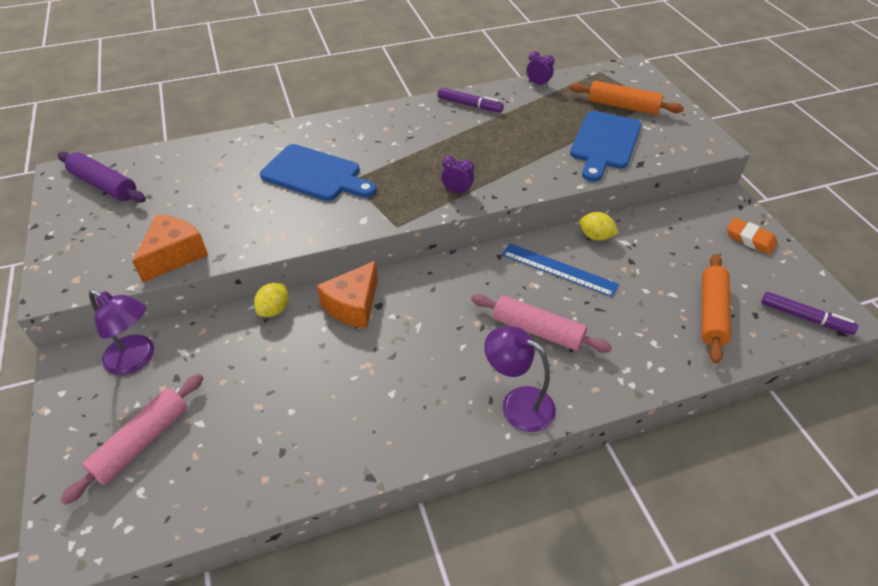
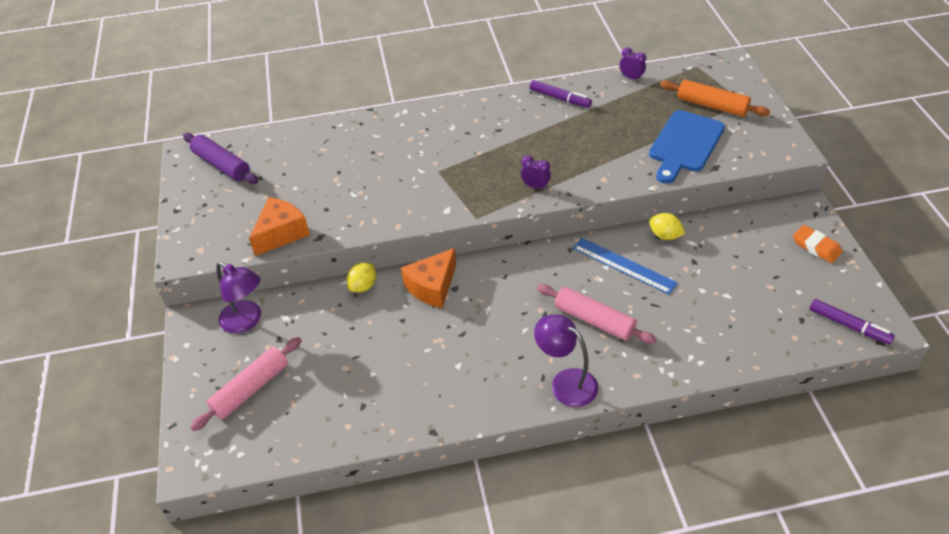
camera: 10 degrees right, 0 degrees up
blue cutting board [260,144,377,201] -> none
orange rolling pin [702,254,731,363] -> none

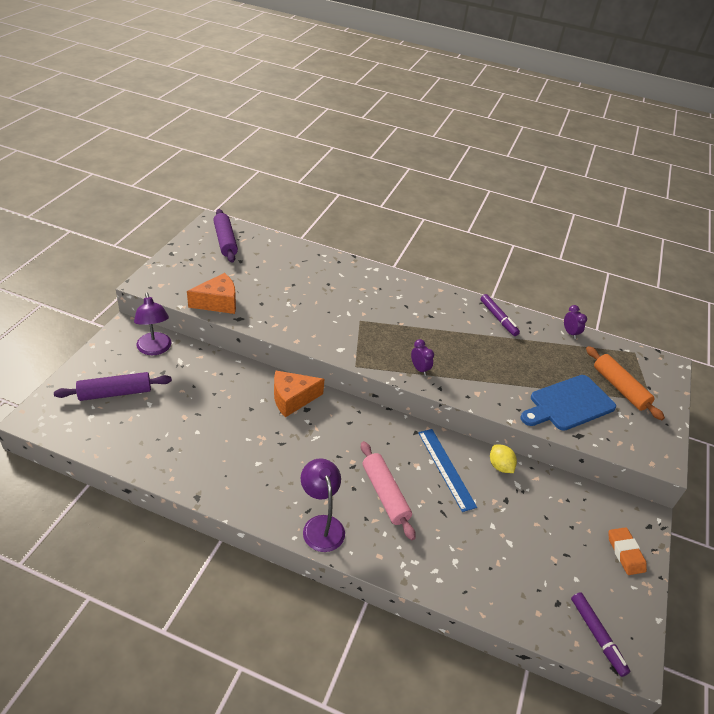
camera: 25 degrees right, 5 degrees down
pink rolling pin [190,337,302,431] -> purple rolling pin [54,372,172,401]
yellow lemon [347,263,376,292] -> none

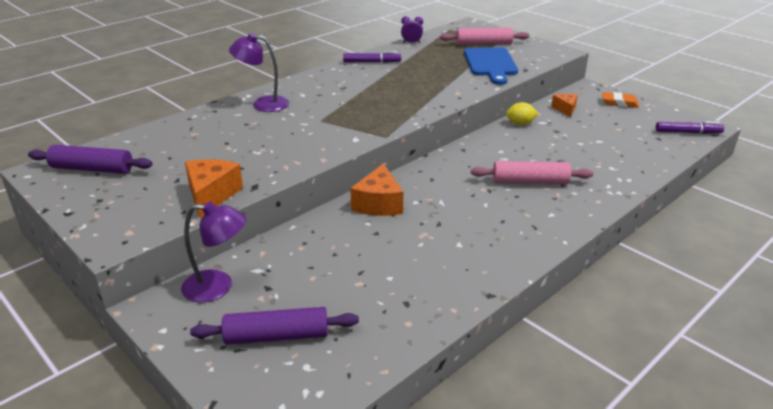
camera: 60 degrees left, 10 degrees down
purple rolling pin [54,372,172,401] -> purple rolling pin turned 75 degrees clockwise [190,307,359,345]
purple lamp [301,458,345,552] -> purple lamp moved to [229,33,289,112]
purple clock [411,339,434,376] -> none
blue ruler [418,429,477,512] -> none
orange rolling pin [586,346,665,420] -> pink rolling pin [440,28,529,45]
none -> orange cheese [551,93,578,117]

